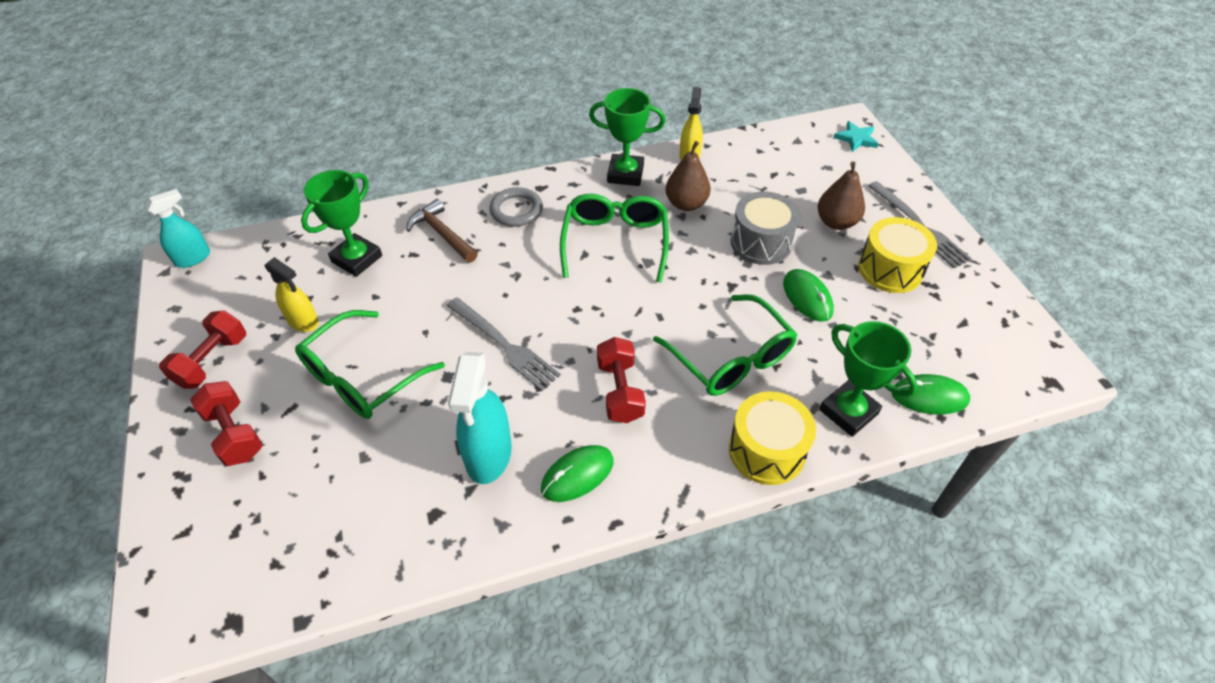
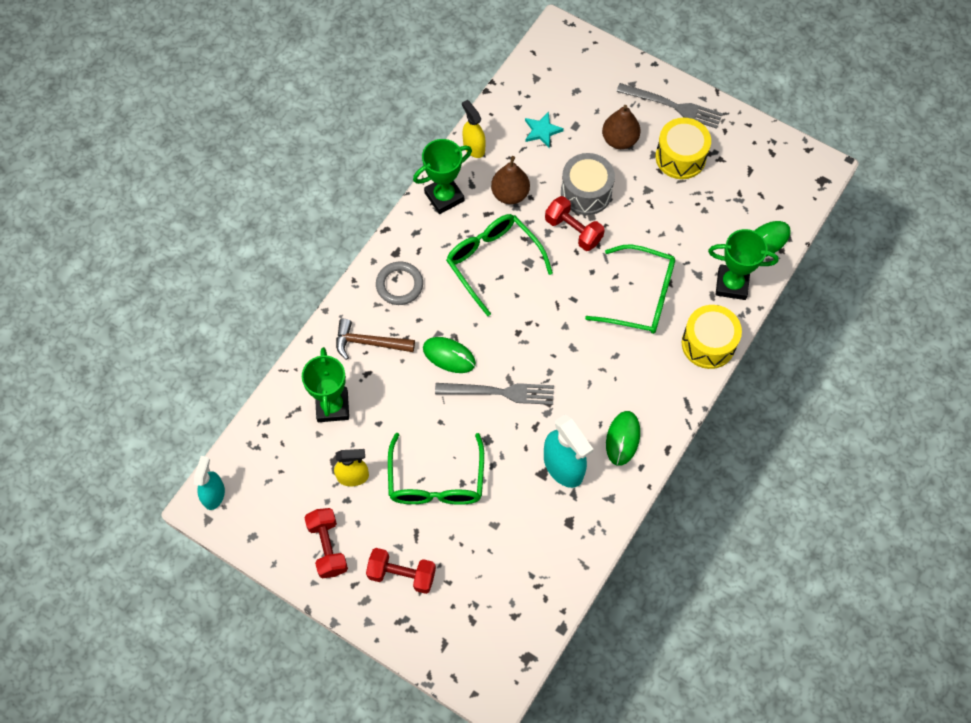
camera: 40 degrees left, 15 degrees up
red dumbbell [597,337,646,423] -> red dumbbell moved to [545,196,605,251]
green mouse [783,269,834,322] -> green mouse moved to [423,337,476,373]
turquoise star [834,121,879,152] -> turquoise star moved to [525,112,564,148]

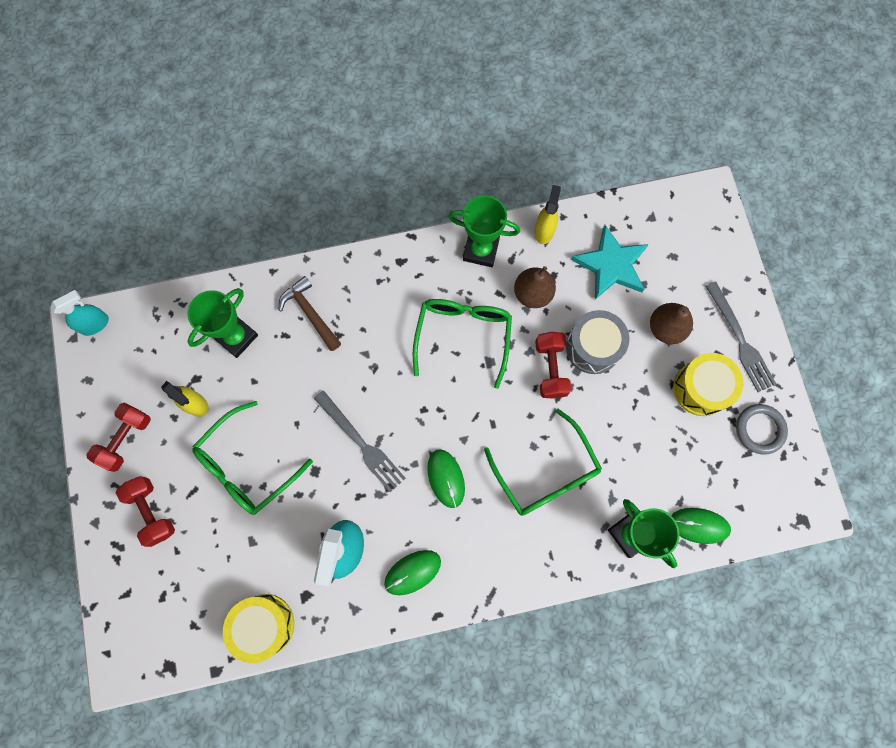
camera: 45 degrees right, 10 degrees up
grey ring [376,262,423,305] -> grey ring moved to [736,404,788,455]
green mouse [423,337,476,373] -> green mouse moved to [427,449,465,508]
turquoise star [525,112,564,148] -> turquoise star [571,225,649,299], size x1.81
yellow drum [682,305,742,369] -> yellow drum moved to [223,594,294,663]

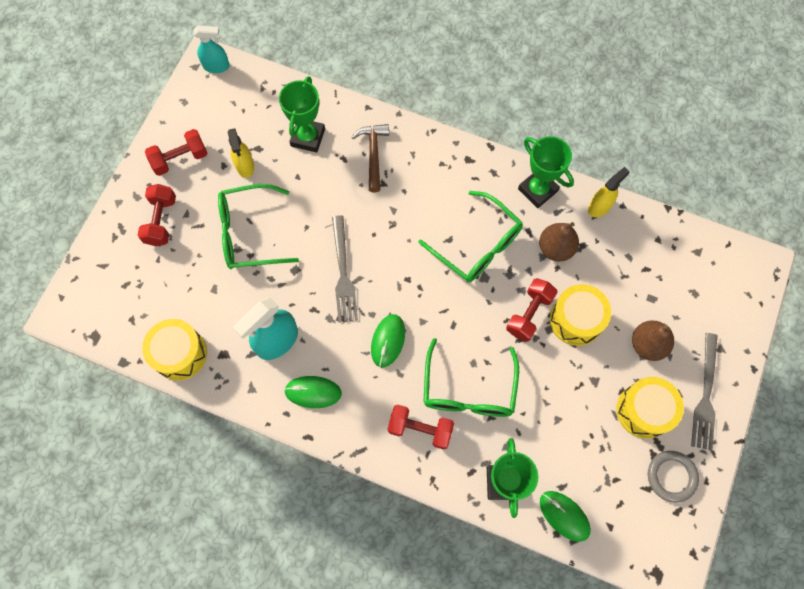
camera: 35 degrees right, 5 degrees down
green trophy [187,288,258,358] -> green trophy turned 60 degrees counterclockwise [279,76,325,153]
green glasses [413,299,512,389] -> green glasses turned 90 degrees clockwise [418,191,523,283]
grey drum [566,310,629,374] -> yellow drum [550,284,611,346]
turquoise star [571,225,649,299] -> none
none -> red dumbbell [388,404,454,450]

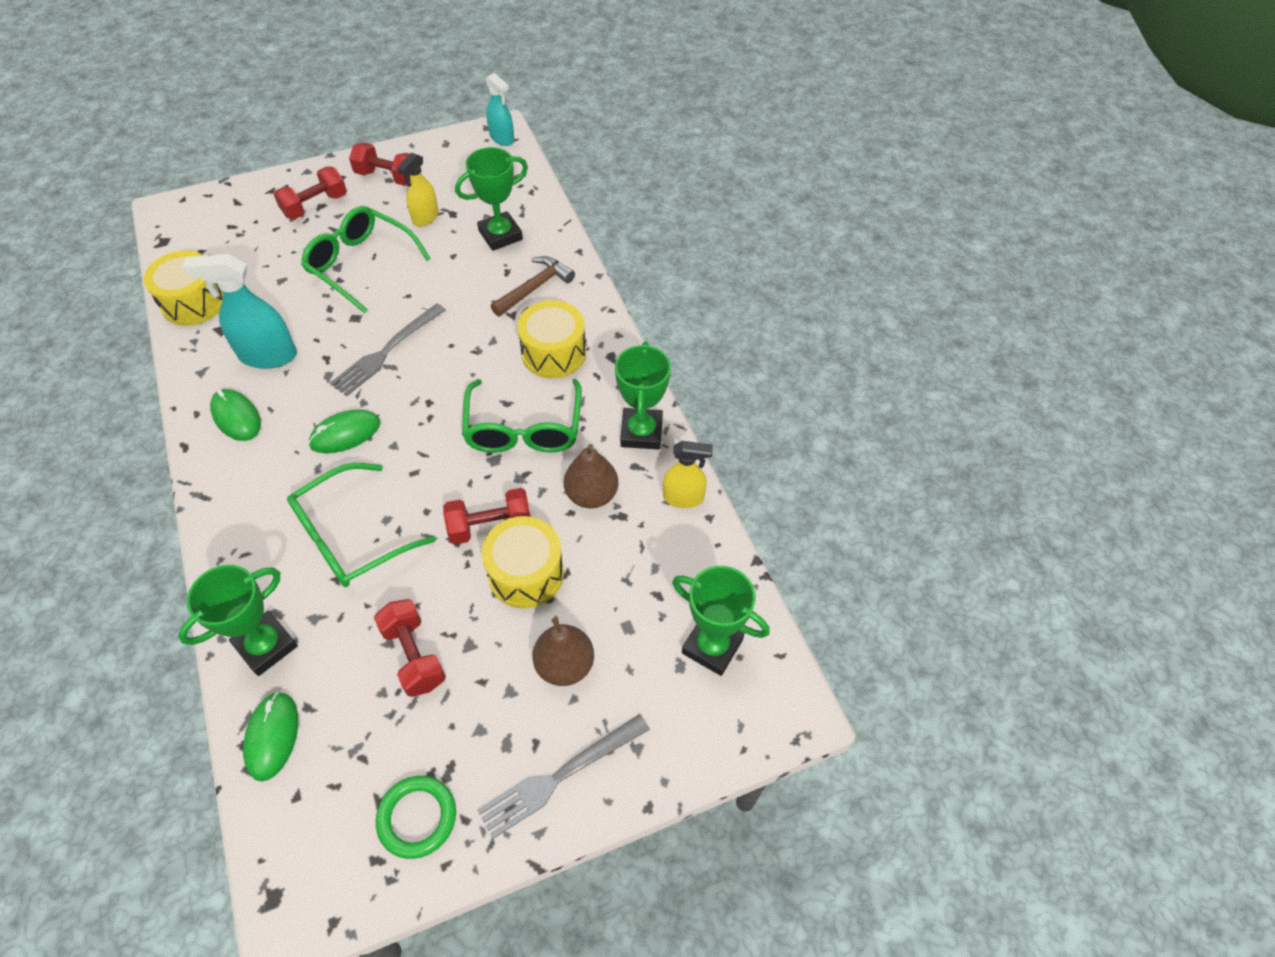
camera: 45 degrees right, 15 degrees down
red dumbbell [388,404,454,450] -> red dumbbell moved to [374,599,446,697]
yellow drum [617,377,684,439] -> yellow drum moved to [517,300,586,378]
grey ring [648,451,699,503] -> green ring [376,776,456,859]
none -> green trophy [672,566,770,676]

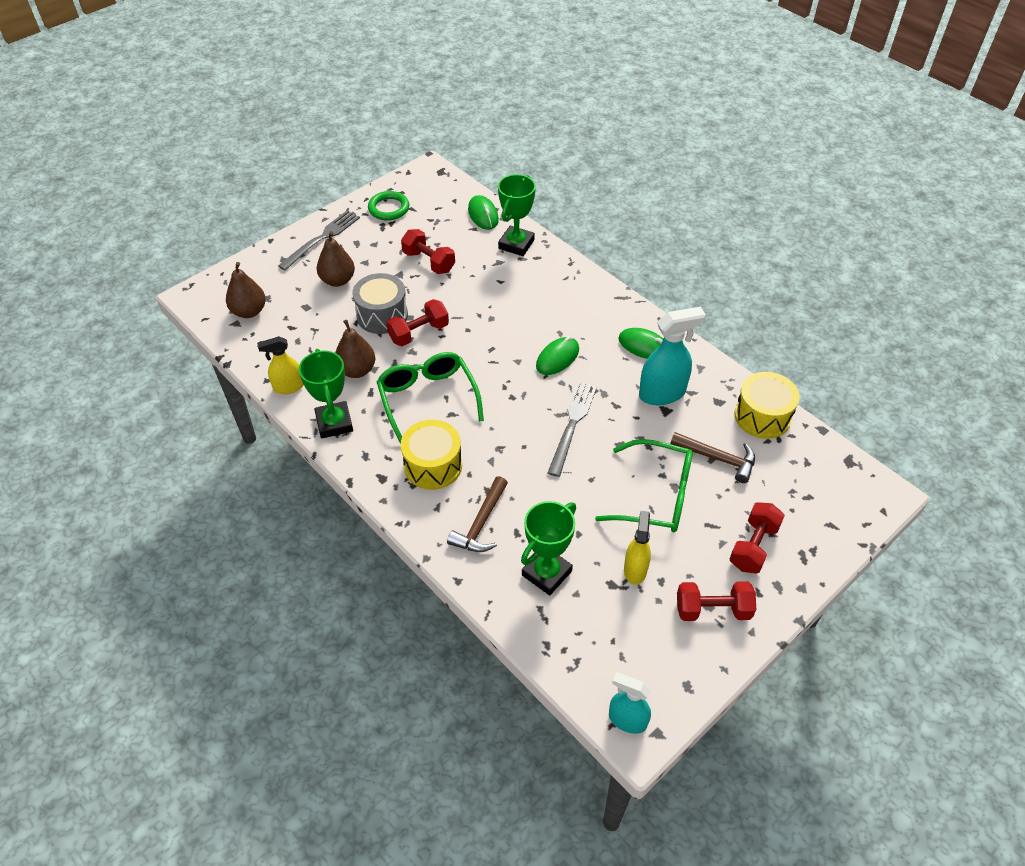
camera: 160 degrees right, 5 degrees down
green glasses [287,463,436,587] -> none
yellow drum [481,516,564,608] -> grey drum [352,273,408,334]
green trophy [672,566,770,676] -> brown pear [226,262,266,318]
none -> brown hammer [670,432,755,483]

